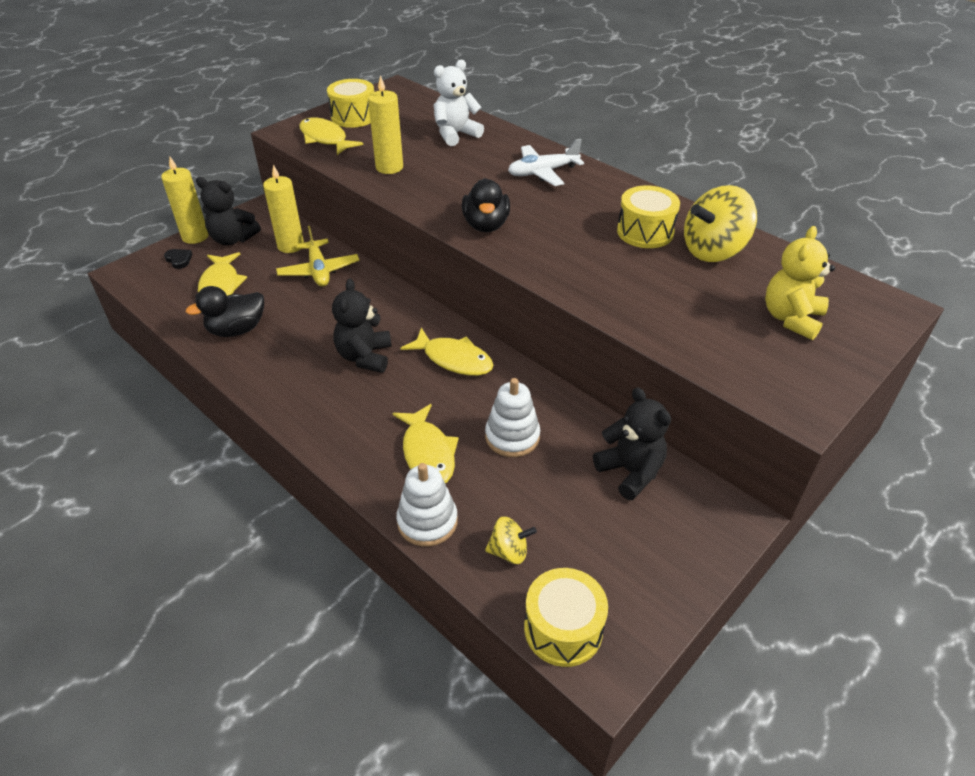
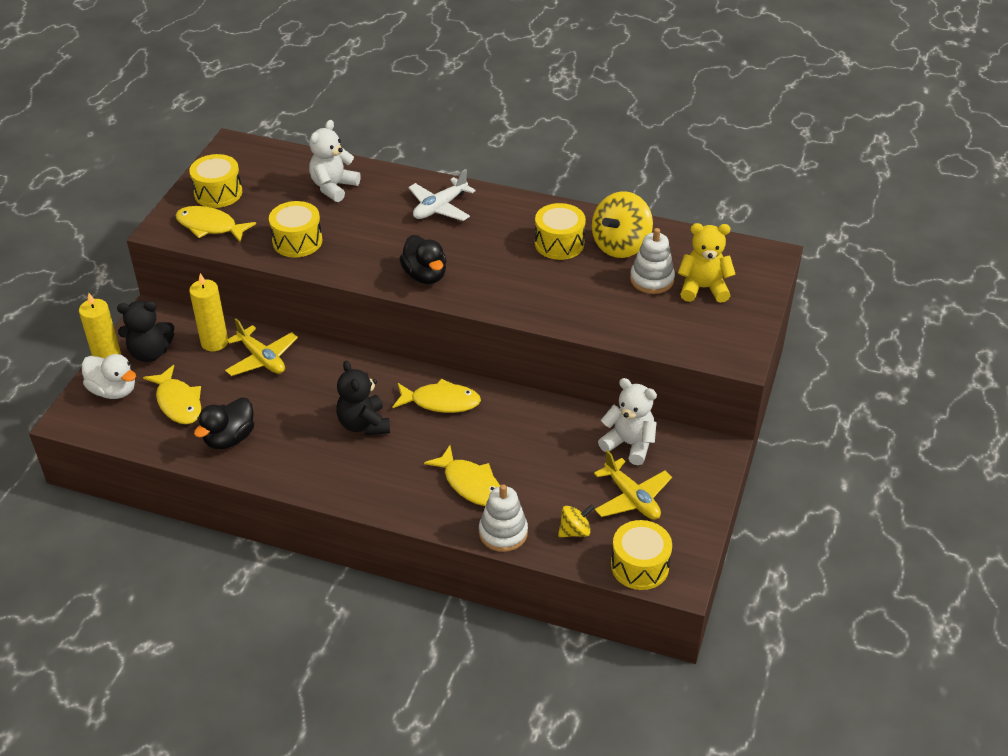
camera: 25 degrees left, 0 degrees up
black heart [164,249,192,269] -> white duck [82,354,136,399]
yellow candle [368,75,403,174] -> yellow drum [269,201,322,257]
white stacking toy [485,378,540,457] -> white stacking toy moved to [630,228,675,294]
black teddy bear [593,387,671,500] -> white teddy bear [598,378,657,465]
yellow teddy bear [765,226,835,340] -> yellow teddy bear turned 90 degrees clockwise [678,223,736,303]
none -> yellow plane [594,450,672,520]

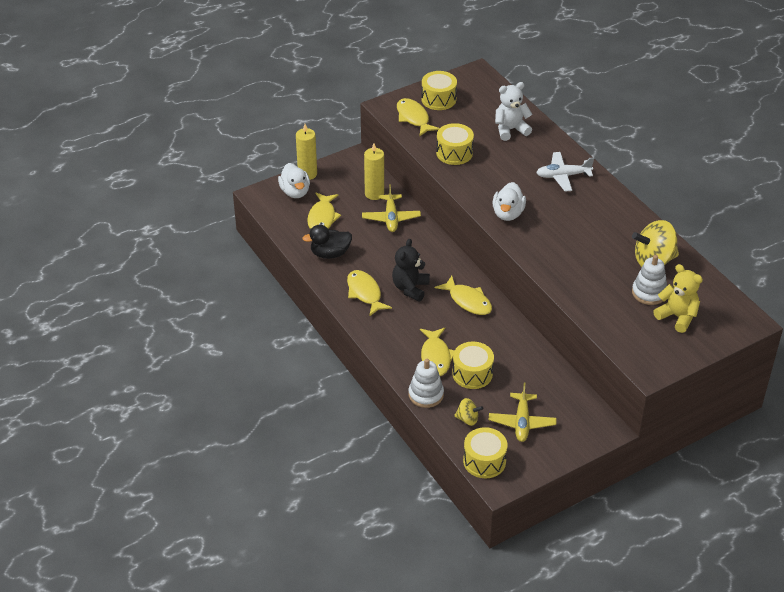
camera: 40 degrees right, 0 degrees up
black teddy bear [117,301,174,362] -> none
black duck [399,235,447,284] -> white duck [492,182,526,221]
yellow drum [535,203,586,260] -> yellow drum moved to [452,342,494,389]
white teddy bear [598,378,657,465] -> none
none -> yellow fish [347,270,392,317]

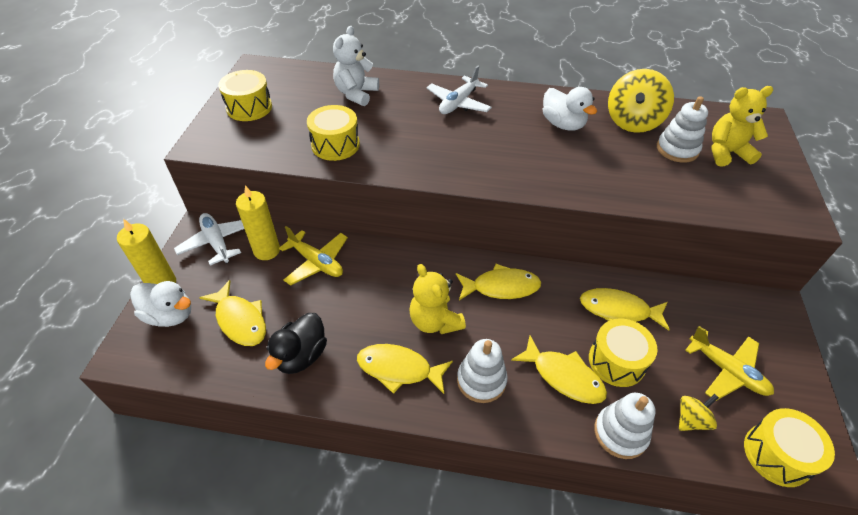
camera: 50 degrees left, 5 degrees up
black teddy bear [392,239,430,301] -> yellow teddy bear [409,264,466,334]
yellow fish [397,98,440,137] -> yellow fish moved to [580,288,670,330]
white duck [492,182,526,221] -> white duck moved to [543,87,597,131]
none -> white plane [174,213,244,265]
none -> white stacking toy [457,339,508,403]

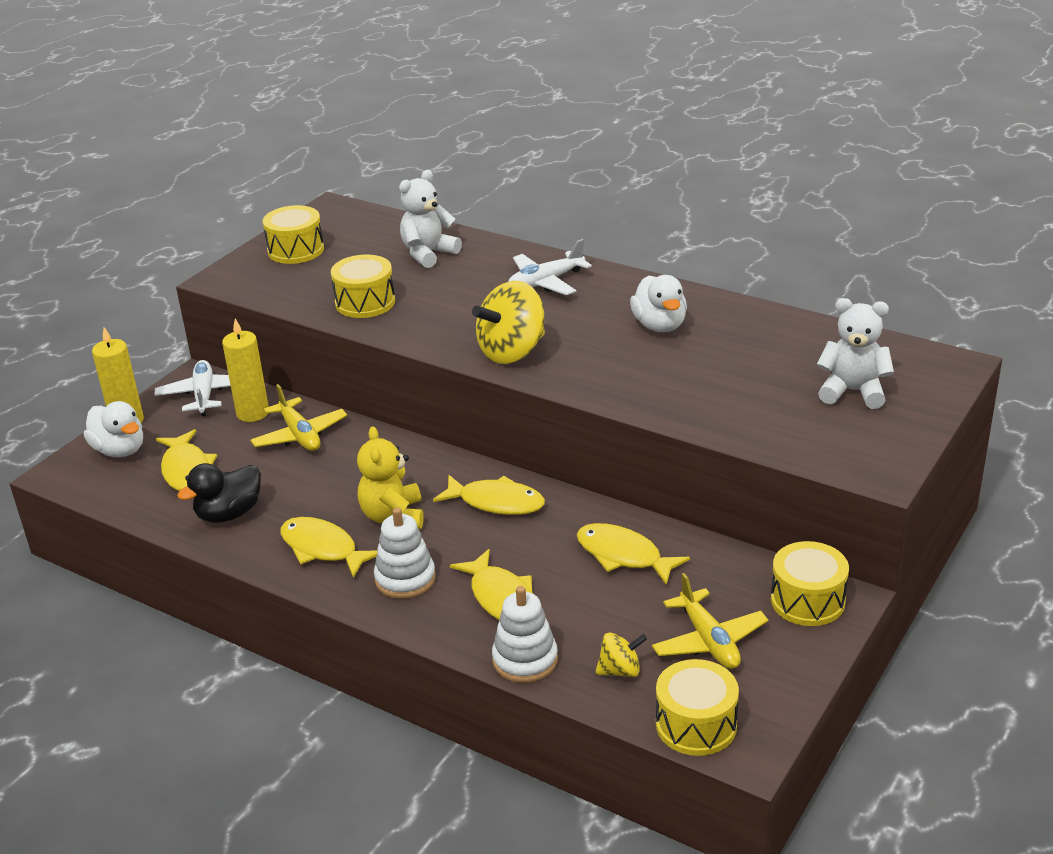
camera: 25 degrees right, 15 degrees down
yellow drum [589,319,657,387] -> yellow drum moved to [771,541,849,626]
yellow spinning top [608,69,674,133] -> yellow spinning top moved to [472,281,545,364]
white stacking toy [657,96,708,163] -> none
yellow teddy bear [711,86,773,167] -> white teddy bear [817,298,894,409]

